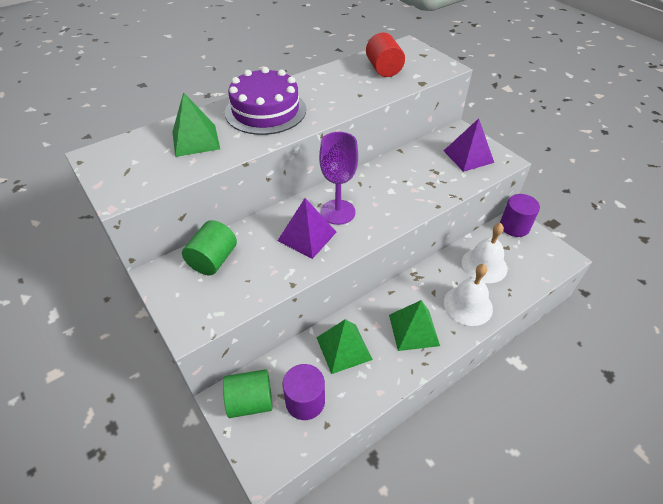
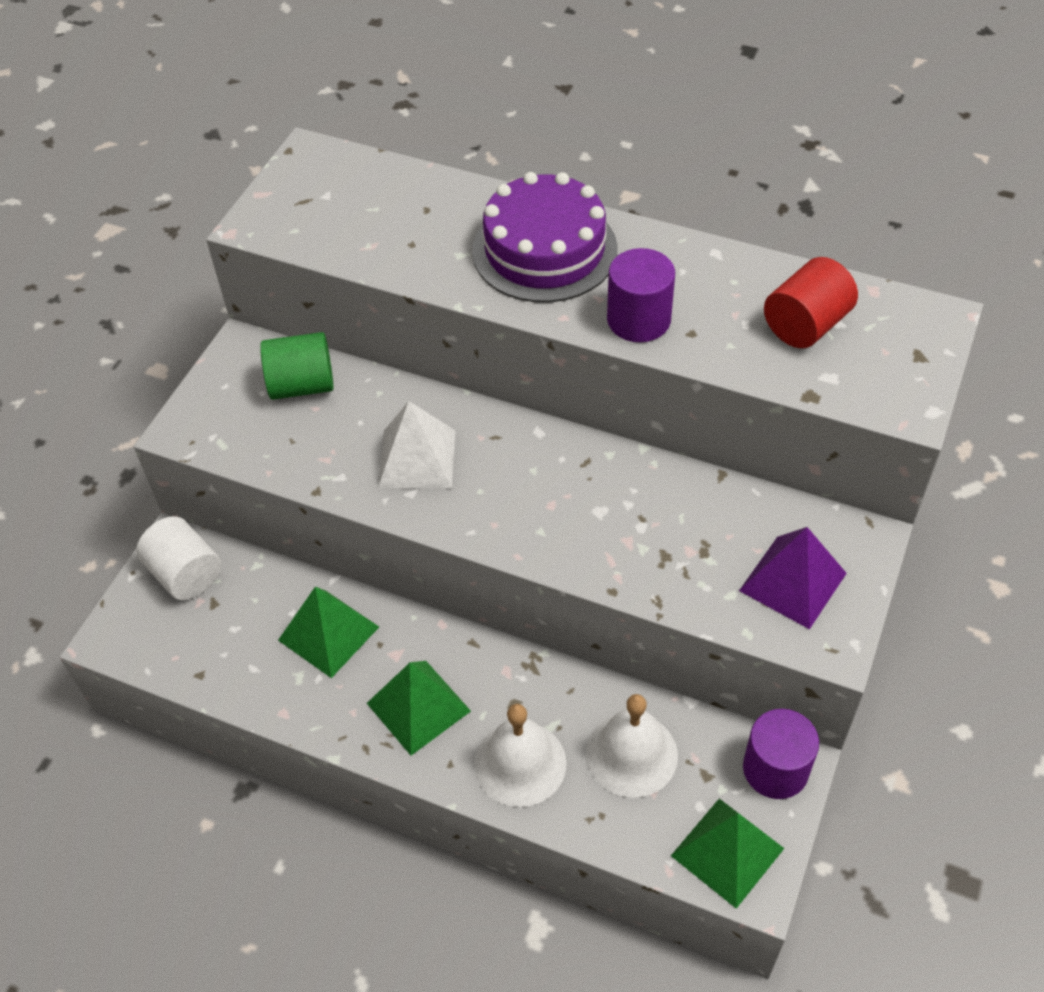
camera: 60 degrees right, 5 degrees up
green pyramid [172,92,220,157] -> green pyramid moved to [671,799,784,909]
green cylinder [223,369,272,418] -> white cylinder [136,516,221,600]
purple pyramid [277,198,336,259] -> white pyramid [378,401,456,488]
purple cylinder [282,364,325,420] -> purple cylinder moved to [607,248,675,342]
purple goblet [319,132,358,225] -> none

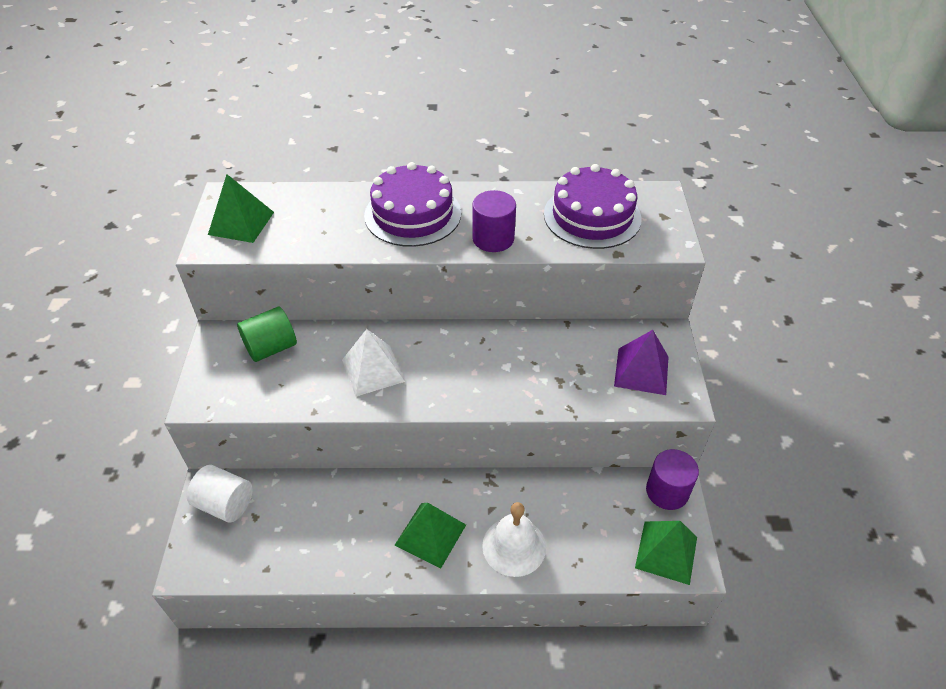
camera: 25 degrees left, 5 degrees down
green pyramid [278,586,379,678] -> green pyramid moved to [208,174,274,243]
white bell [586,694,678,798] -> none
red cylinder [764,257,858,348] -> purple cake [544,164,642,249]

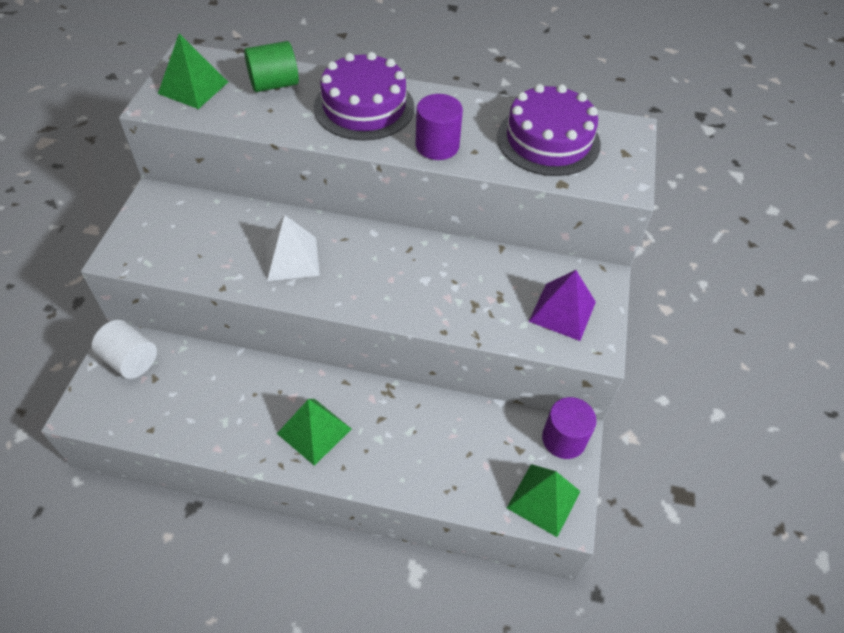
camera: 10 degrees right, 5 degrees up
green cylinder [237,307,297,362] -> green cylinder moved to [244,41,299,92]
white bell [482,502,546,577] -> none

